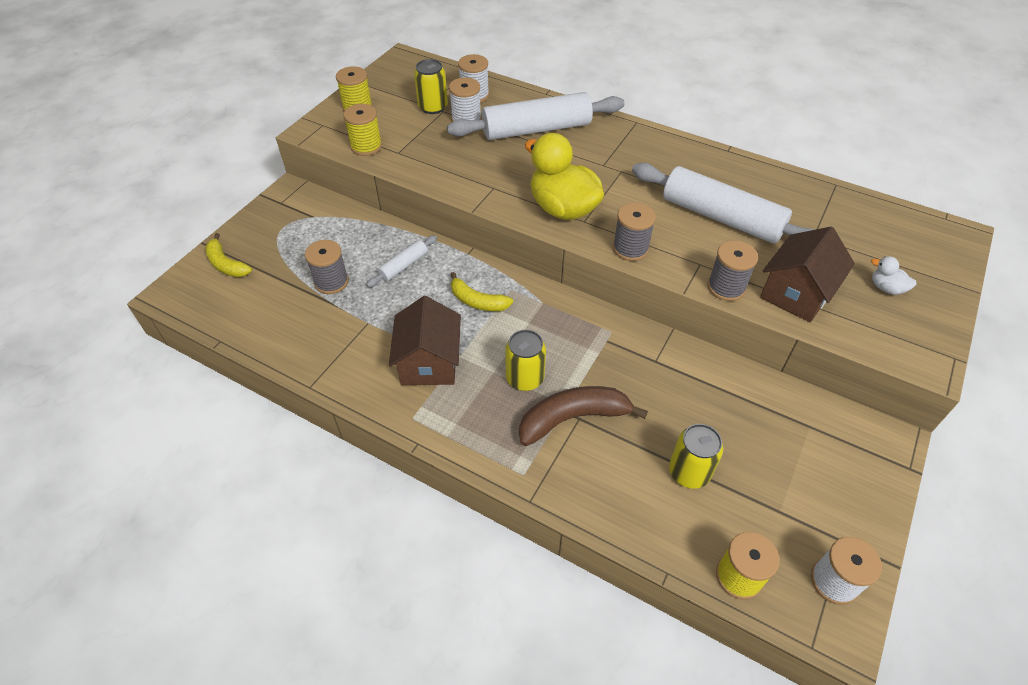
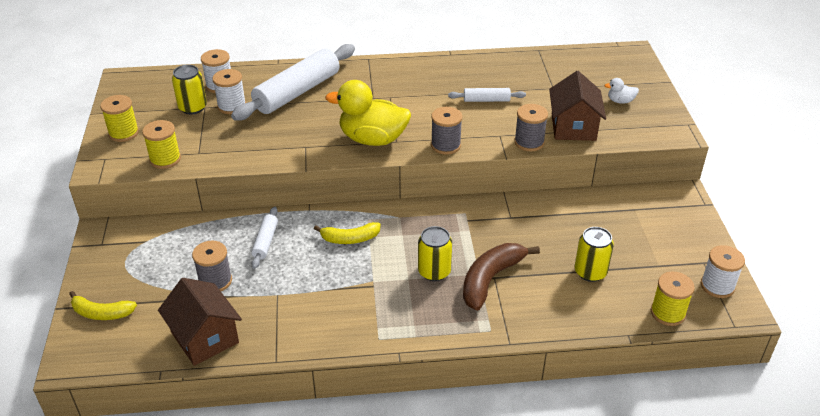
camera: 35 degrees left, 10 degrees down
brown house [389,296,461,385] -> brown house moved to [158,278,242,366]
white rolling pin [632,163,816,243] -> white rolling pin [448,88,526,102], size x0.47

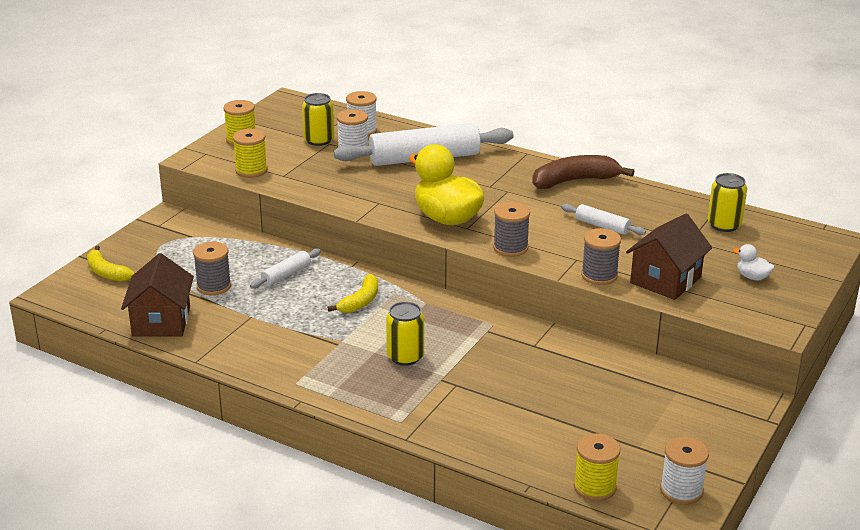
camera: 35 degrees right, 10 degrees down
yellow banana [314,222,381,244] -> yellow banana turned 90 degrees counterclockwise [327,274,378,313]
brown banana [463,243,540,311] -> brown banana moved to [532,155,635,189]
yellow can [575,227,614,282] -> yellow can moved to [708,173,747,232]

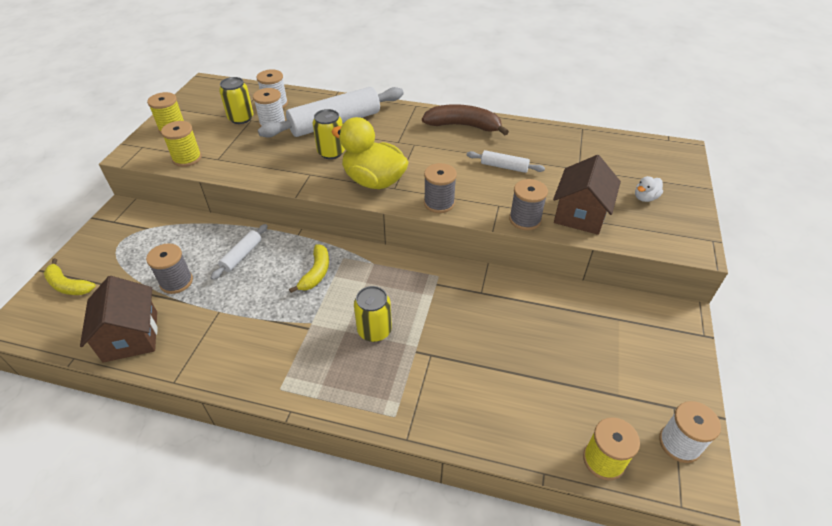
camera: 15 degrees left, 15 degrees up
brown banana [532,155,635,189] -> brown banana turned 45 degrees clockwise [422,104,509,135]
yellow can [708,173,747,232] -> yellow can moved to [313,109,345,159]
white duck [733,244,774,281] -> white duck turned 60 degrees counterclockwise [635,176,663,202]

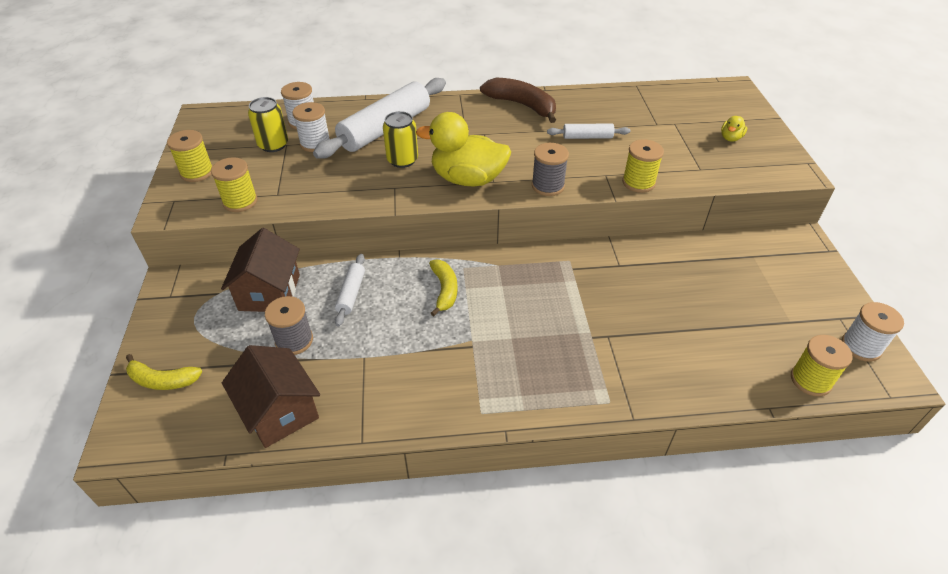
camera: 20 degrees left, 0 degrees up
yellow can [354,286,392,342] -> none
brown banana [422,104,509,135] -> brown banana turned 45 degrees clockwise [480,78,556,123]
grey spool [509,179,548,230] -> yellow spool [622,139,664,193]
brown house [553,155,621,235] -> brown house moved to [221,228,300,312]
white duck [635,176,663,202] -> yellow duck [721,116,747,141]

